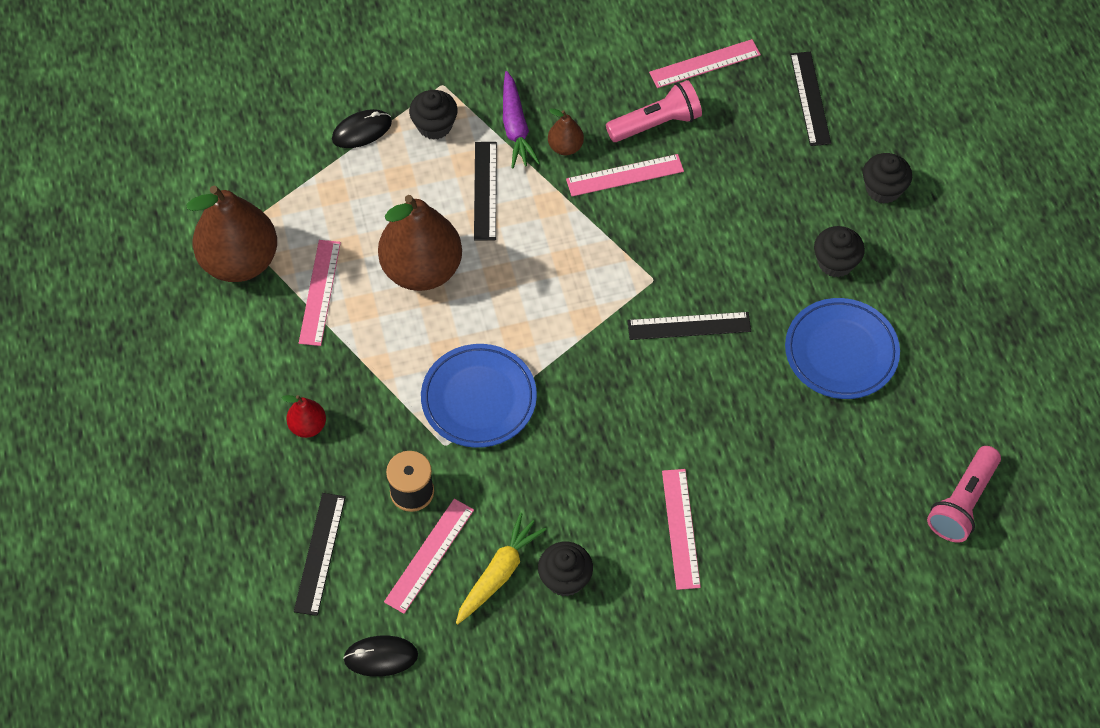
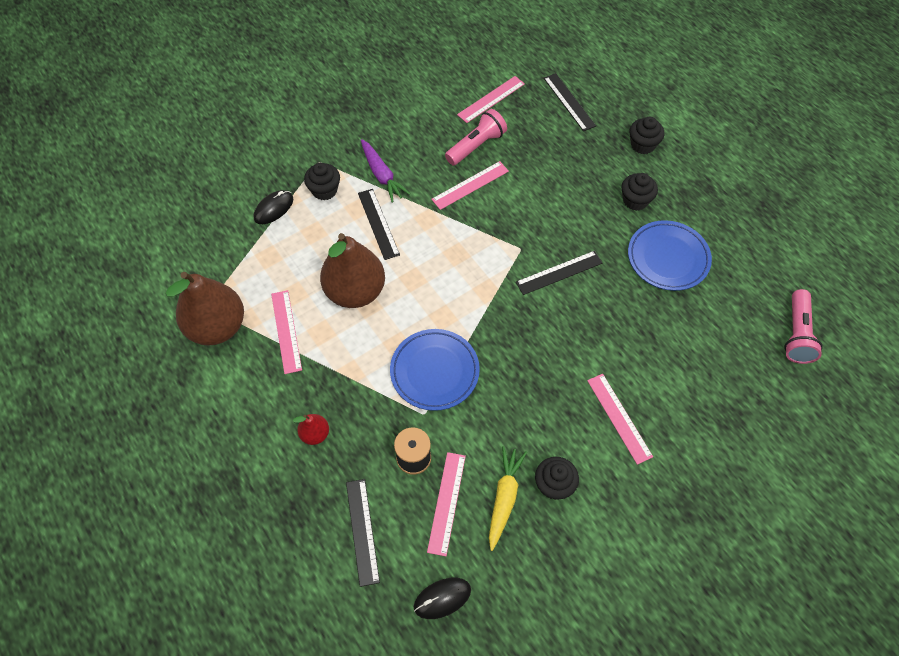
camera: 20 degrees left, 0 degrees up
brown pear [548,109,584,155] -> none

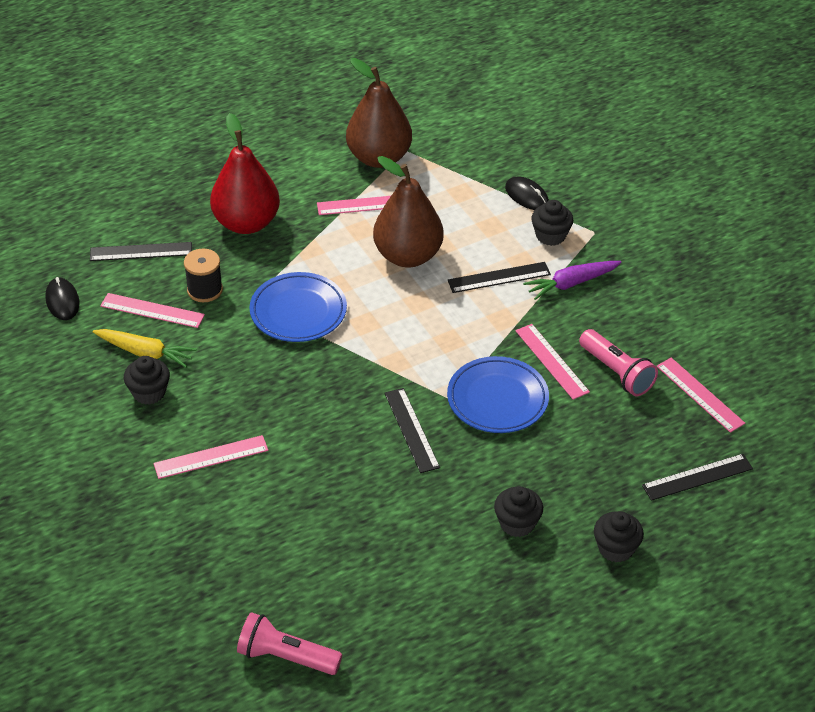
camera: 95 degrees right, 15 degrees down
red pear [293,414,329,445] -> red pear [210,113,280,234], size x2.22
blue plate [628,220,712,291] -> blue plate moved to [447,356,549,433]

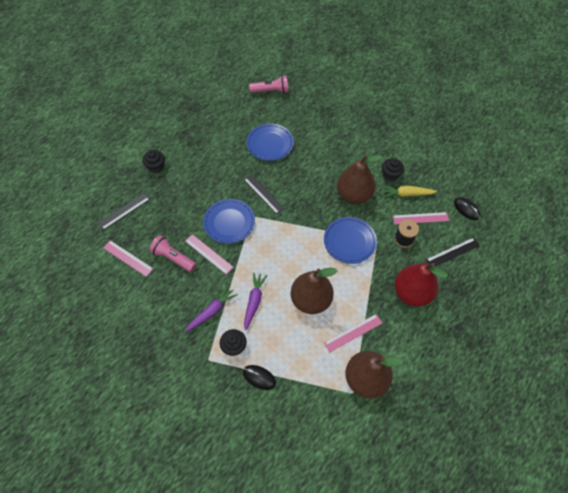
camera: 160 degrees right, 15 degrees up
pink ruler [153,435,268,479] -> none
black ruler [448,262,551,293] -> purple carrot [244,272,268,331]
black cupcake [494,486,543,537] -> none
none -> blue plate [246,124,294,161]
none -> brown pear [337,155,383,204]

